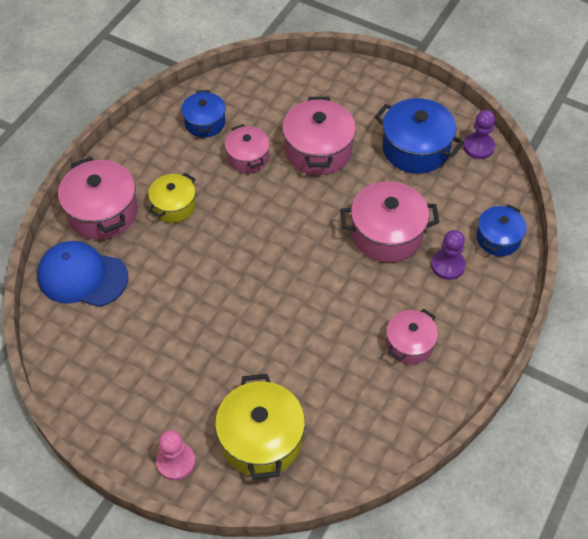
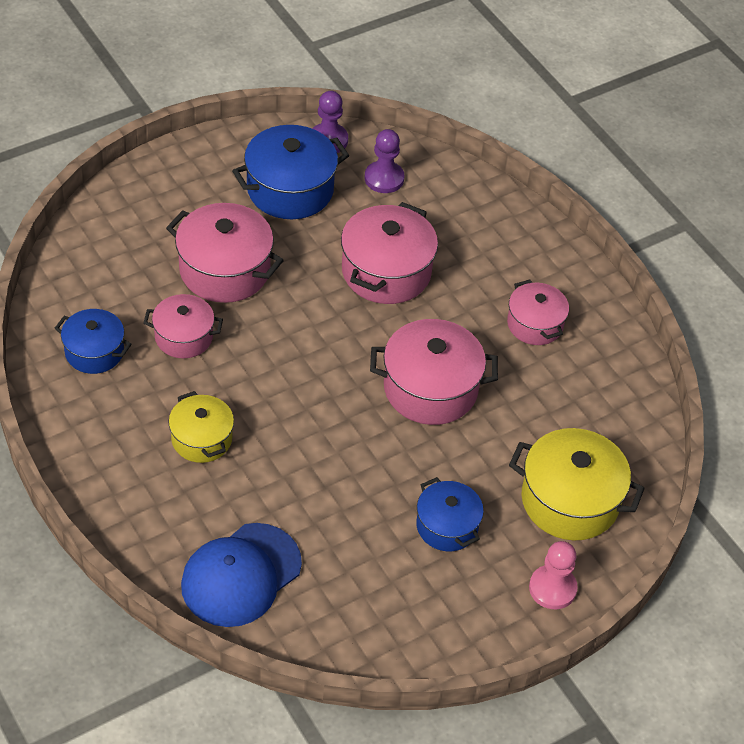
camera: 65 degrees left, 5 degrees down
pink pot [58,157,138,240] -> pink pot moved to [370,319,498,425]
purple pawn [431,230,466,280] -> purple pawn moved to [364,129,405,193]
blue pot [476,204,527,256] -> blue pot moved to [416,477,484,551]

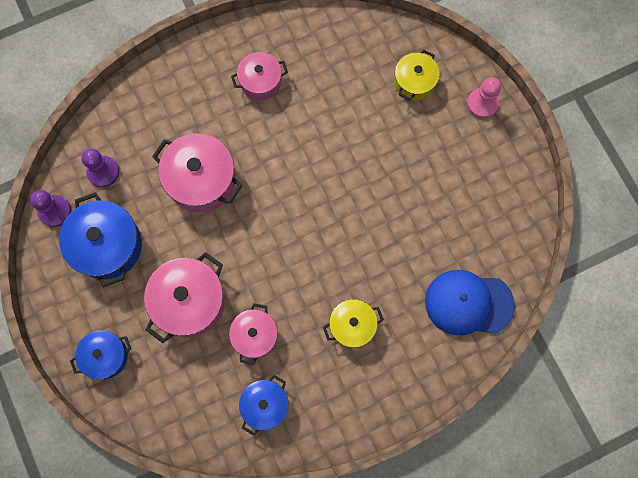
camera: 80 degrees left, 25 degrees up
blue cap [181,523,302,627] -> blue cap turned 135 degrees clockwise [425,270,515,335]
pink pot [370,319,498,425] -> none
blue pot [416,477,484,551] -> blue pot moved to [70,330,131,379]
yellow pot [509,428,645,540] -> yellow pot [394,49,440,101], size x0.62

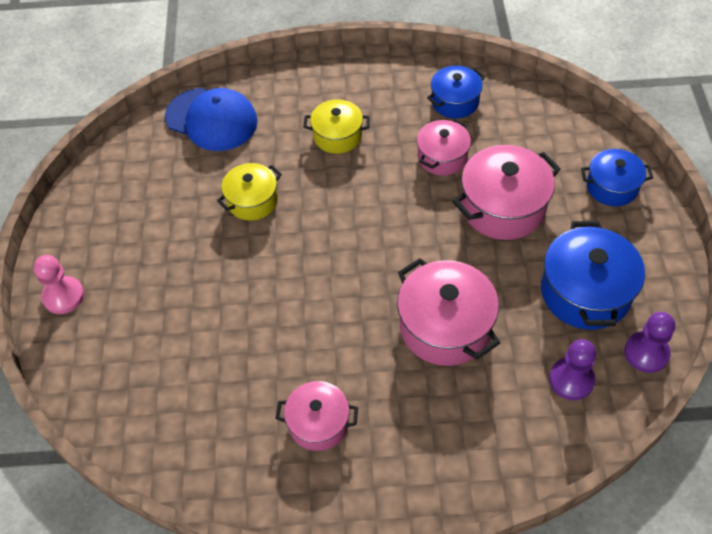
camera: 155 degrees left, 20 degrees down
yellow pot [394,49,440,101] -> yellow pot moved to [217,163,282,221]

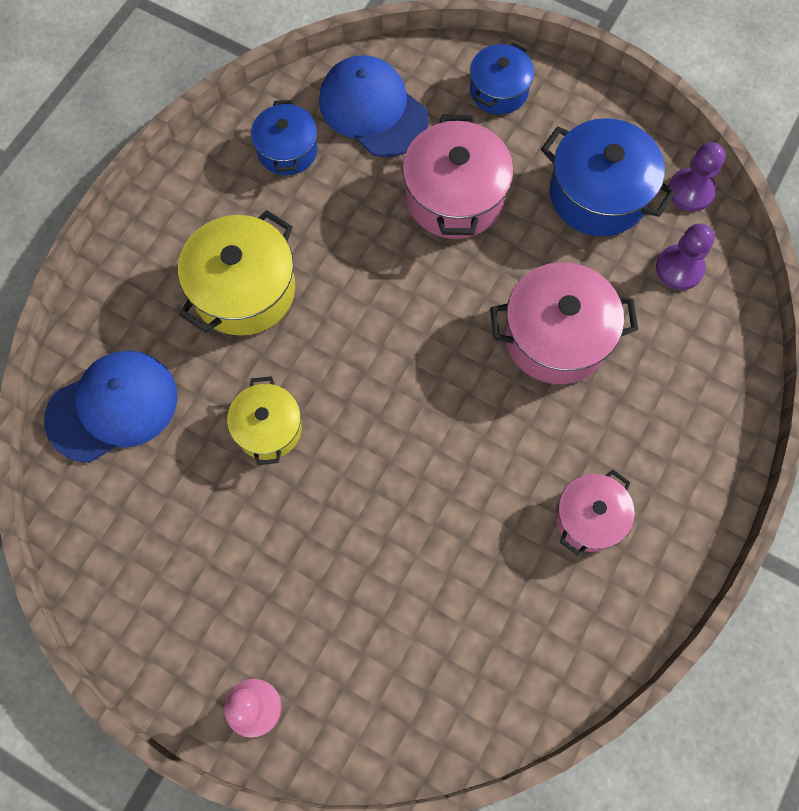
camera: 60 degrees left, 15 degrees up
yellow pot [304,99,370,154] -> yellow pot [178,210,295,336], size x1.62
pink pot [417,119,471,176] -> none
none -> blue cap [319,55,429,157]

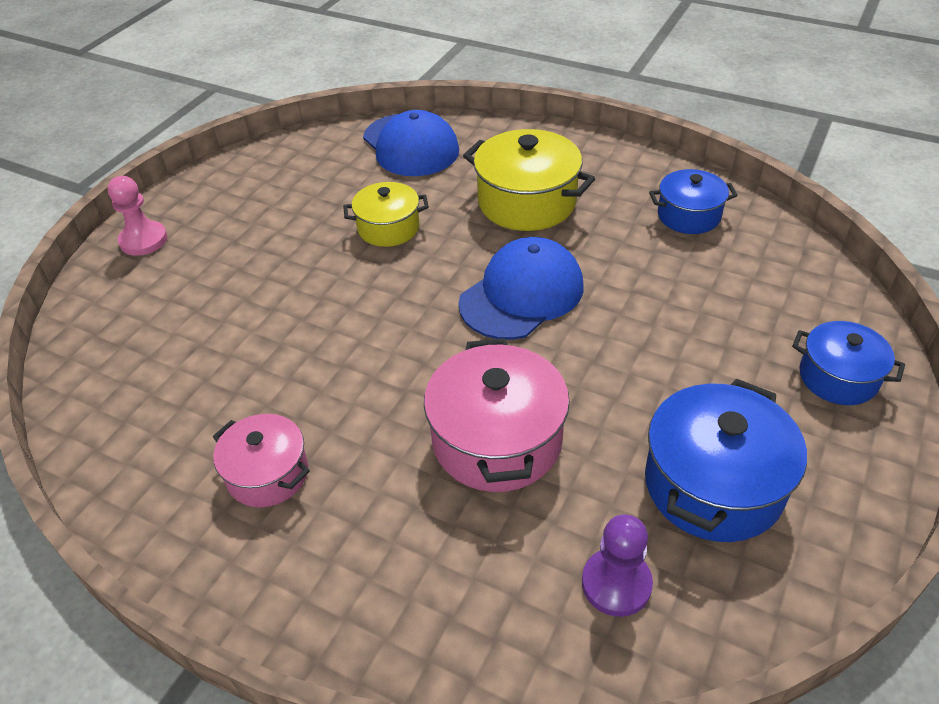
camera: 90 degrees right, 25 degrees down
blue cap [319,55,429,157] -> blue cap moved to [458,237,583,340]
pink pot [402,114,514,239] -> none
purple pawn [668,142,726,212] -> none

